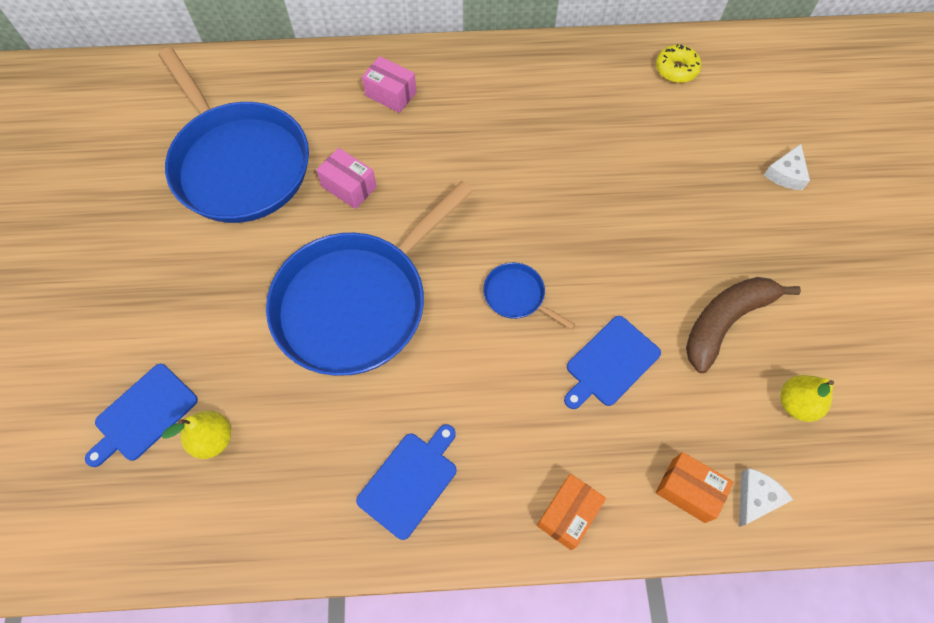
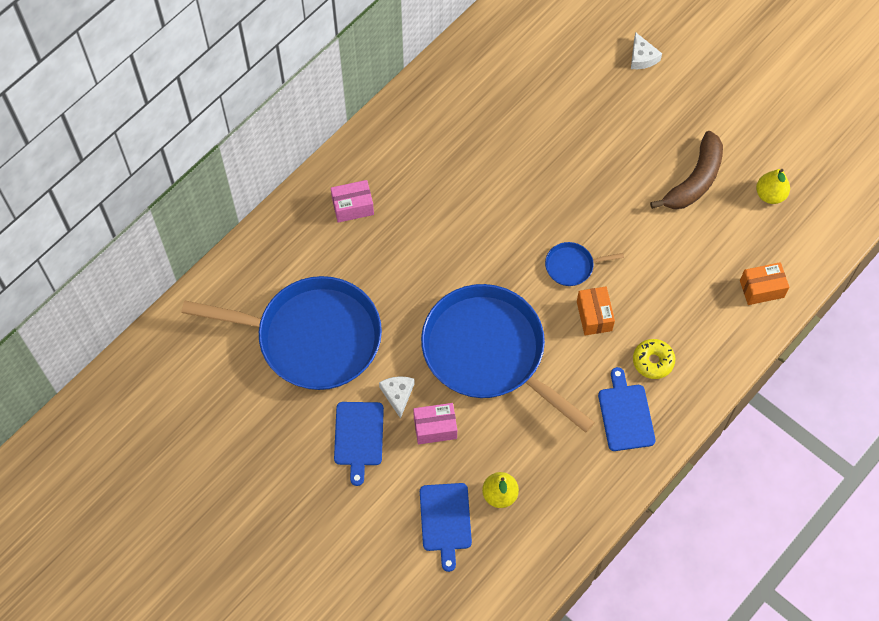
camera: 45 degrees left, 0 degrees up
blue pan [266,181,473,376] -> blue pan turned 135 degrees clockwise [421,284,595,433]
pink box [316,148,377,209] -> pink box moved to [413,403,457,444]
orange box [537,474,606,550] -> orange box moved to [577,287,615,335]
blue cutting board [564,316,661,409] -> blue cutting board moved to [334,402,384,486]
yellow donut [656,44,701,83] -> yellow donut moved to [633,339,675,379]
brown banana [686,277,801,373] -> brown banana turned 150 degrees counterclockwise [650,131,723,209]
white cheese [739,468,793,527] -> white cheese moved to [379,376,415,419]

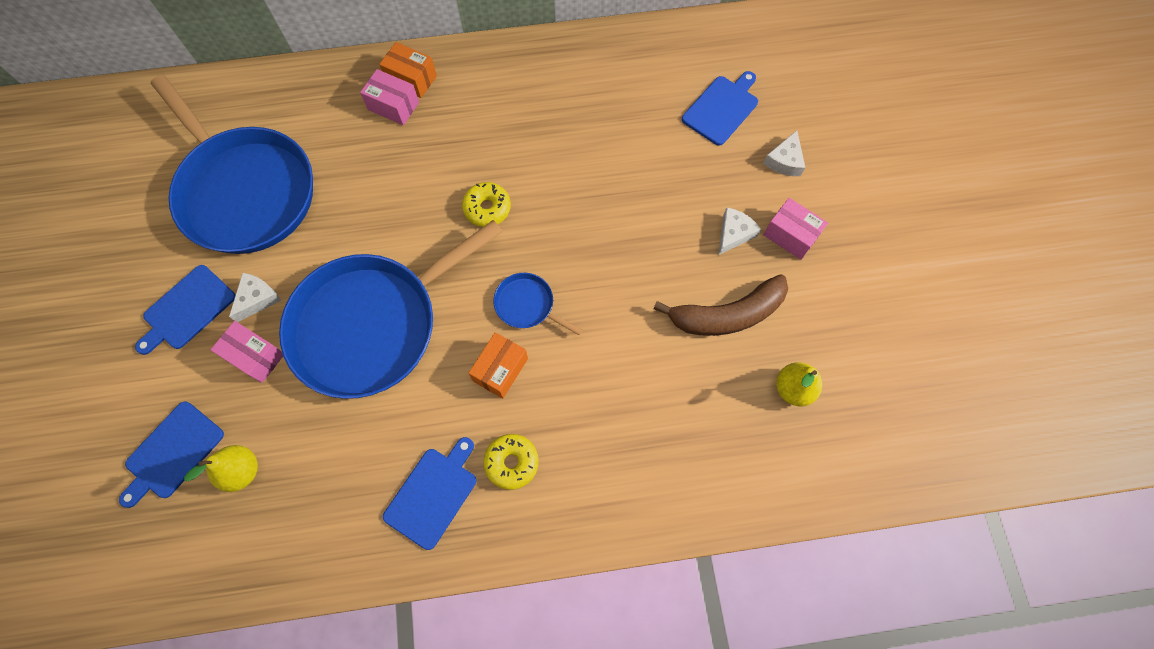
camera: 40 degrees right, 5 degrees up
blue pan [421,284,595,433] -> blue pan turned 120 degrees counterclockwise [279,220,502,399]
orange box [740,262,789,305] -> orange box moved to [379,42,437,98]
none -> yellow donut [462,182,511,227]
none -> blue cutting board [682,71,758,146]
none -> white cheese [718,208,761,255]
none -> pink box [763,198,828,260]

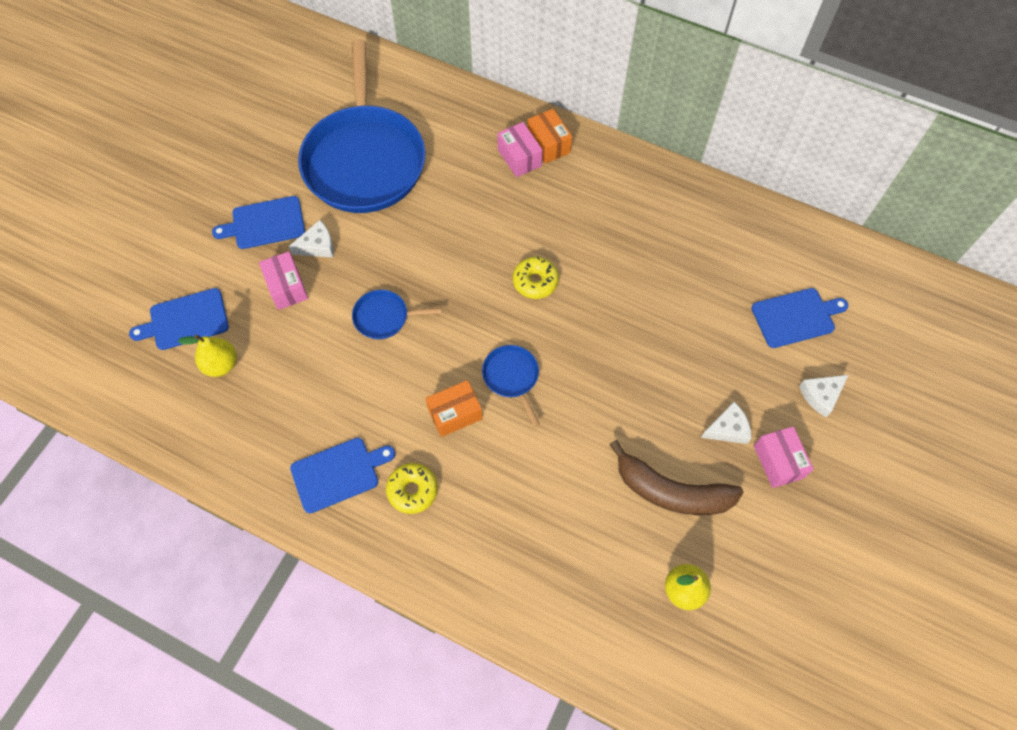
camera: 35 degrees right, 5 degrees down
blue pan [279,220,502,399] -> blue pan [352,290,442,339], size x0.40

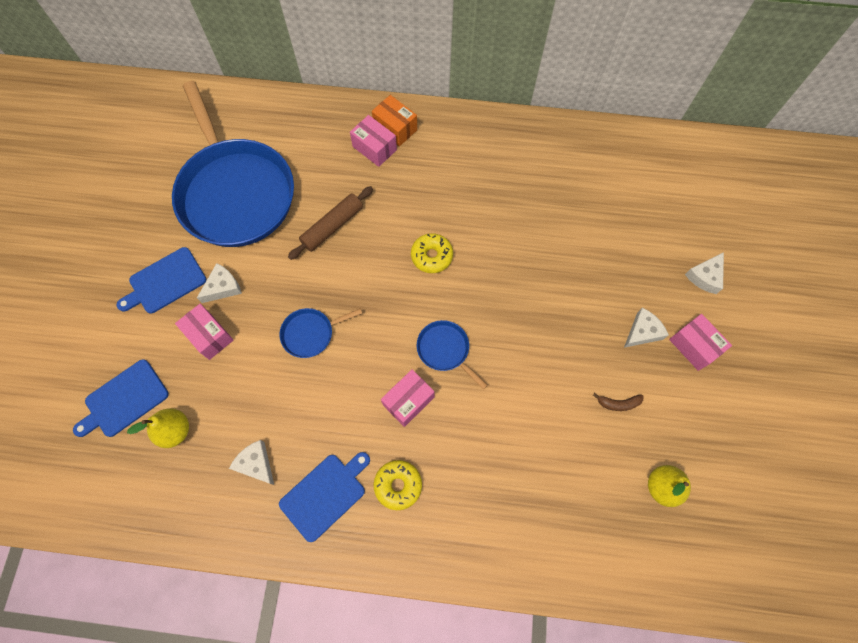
camera: 20 degrees left, 5 degrees up
orange box [426,380,482,437] -> pink box [381,370,435,427]
brown banana [609,440,744,515] -> brown banana [593,393,643,411], size x0.40
blue cutting board [752,288,848,348] -> none
none -> white cheese [229,440,274,485]
none -> brown rolling pin [288,186,373,260]

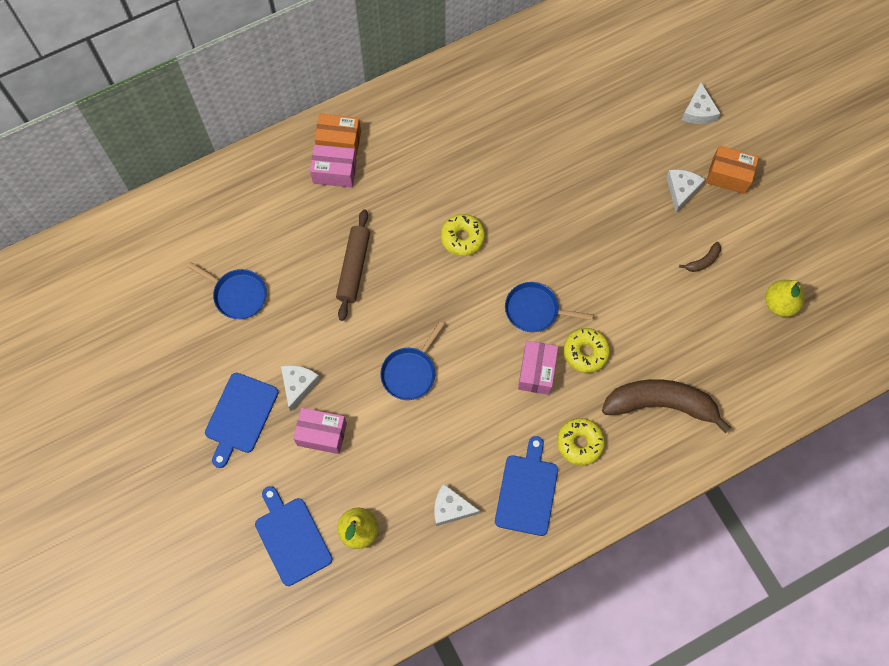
camera: 35 degrees left, 0 degrees up
blue cutting board [73,359,169,437] -> blue cutting board turned 135 degrees clockwise [255,486,332,586]
blue pan [172,81,294,247] -> blue pan [187,262,267,319], size x0.40
pink box [669,314,732,371] -> orange box [706,145,759,194]
none -> yellow donut [563,328,610,373]
none -> brown banana [602,379,731,433]

